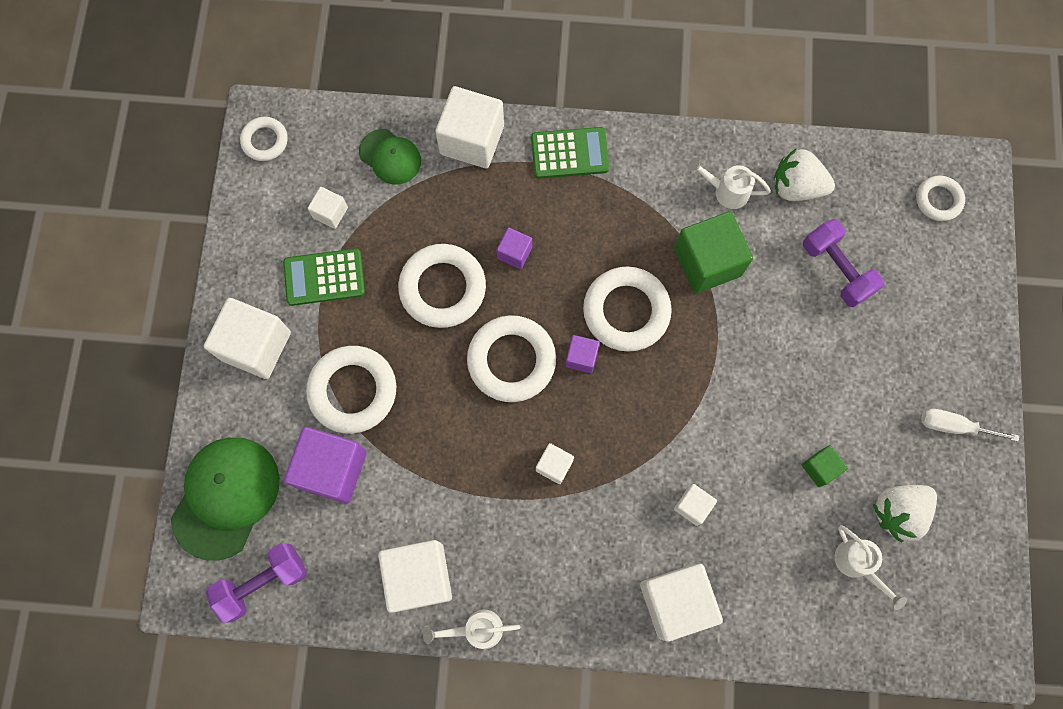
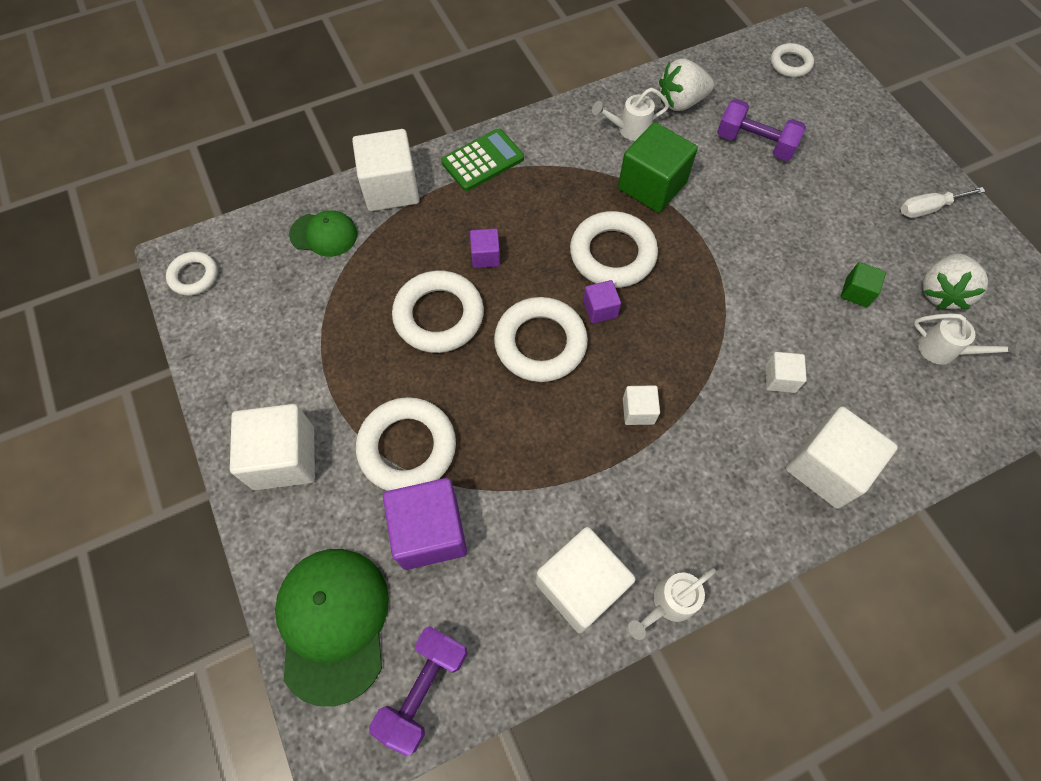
camera: 30 degrees left, 10 degrees down
green calculator [283,248,365,306] -> none
white cube [308,187,348,229] -> none

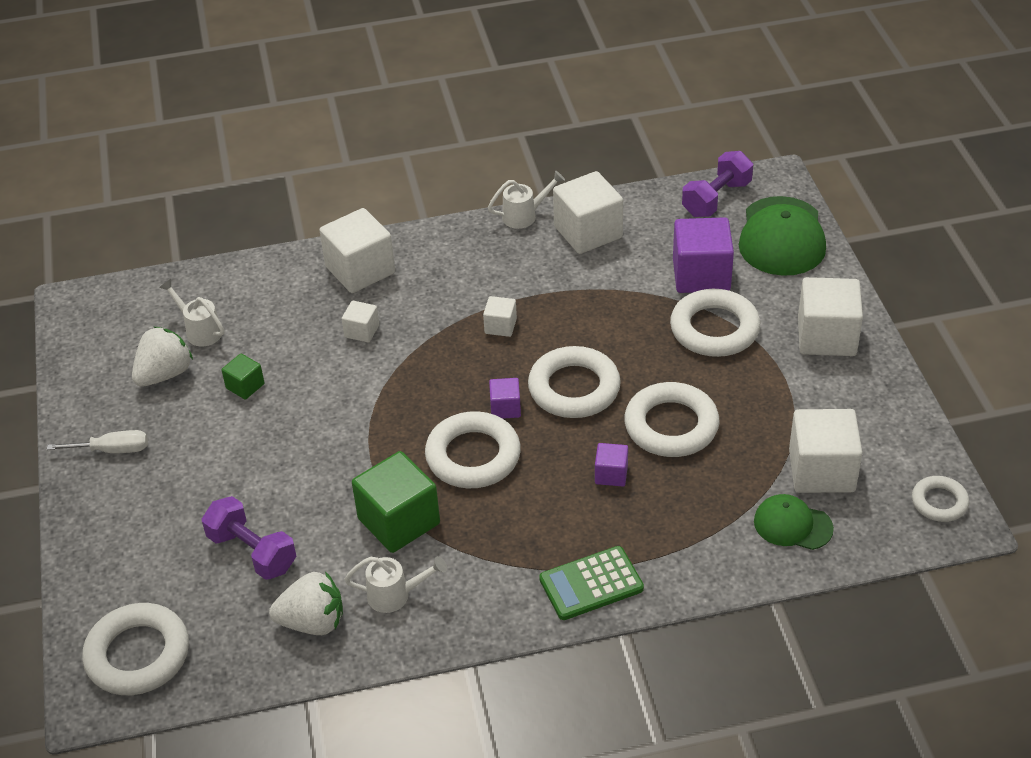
camera: 165 degrees left, 20 degrees down
white cube [352,129,420,211] -> white cube moved to [789,409,862,493]
white ring [771,43,814,77] -> white ring [82,603,189,695], size x1.77

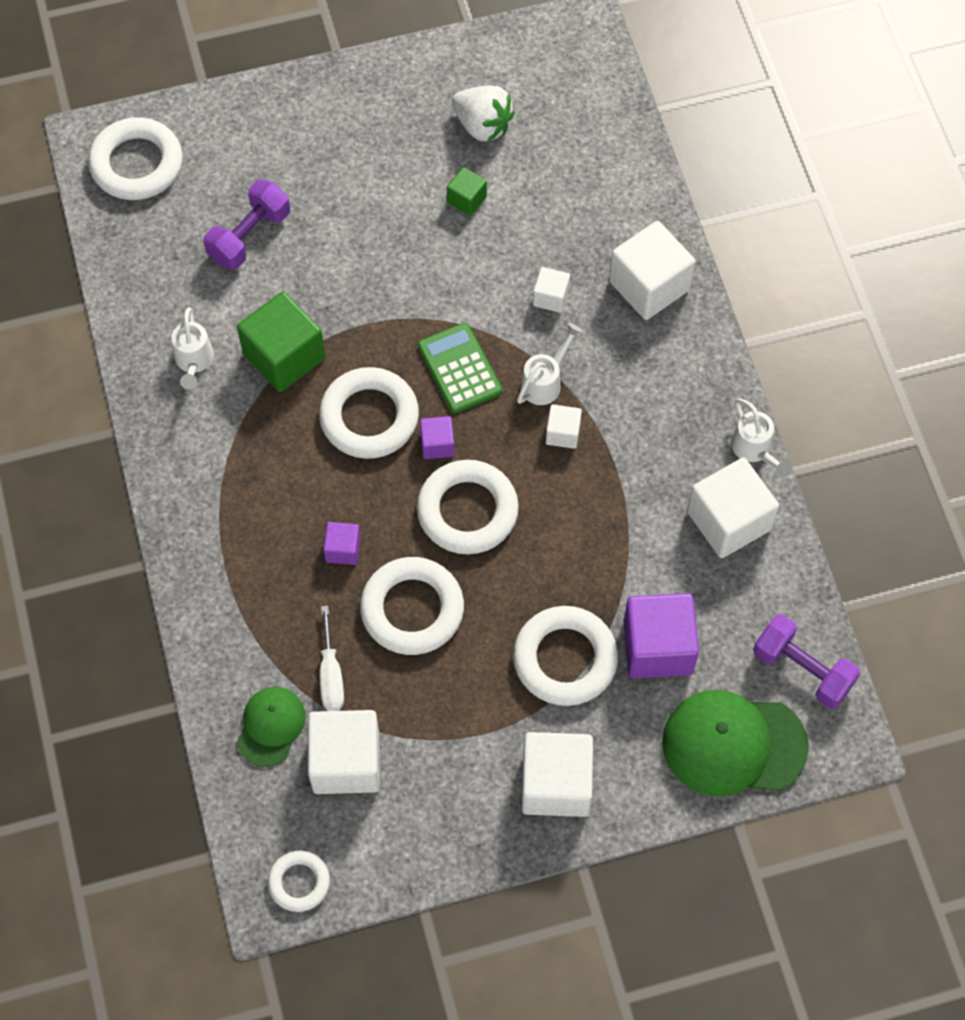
camera: 85 degrees right, 20 degrees up
white screwdriver [47,430,148,453] -> white screwdriver moved to [320,606,344,711]
white watering can [159,279,224,347] -> white watering can moved to [517,323,583,405]
white strawberry [269,571,343,635] -> none
green calculator [539,546,644,620] -> green calculator moved to [418,323,502,414]

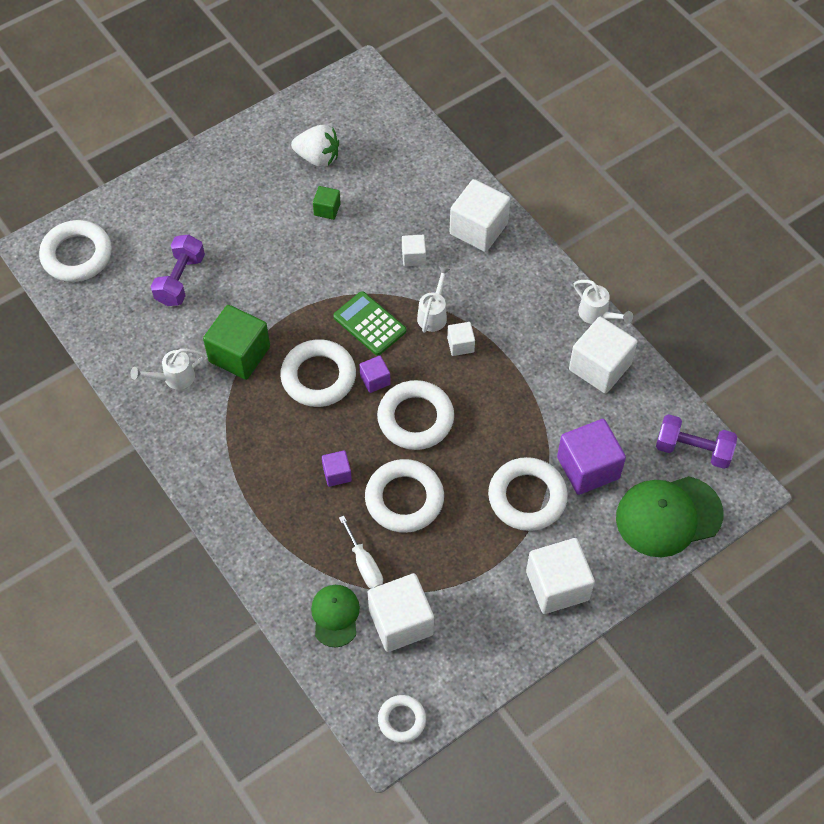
camera: 20 degrees left, 5 degrees down
white watering can [171,307,214,390] -> white watering can turned 90 degrees clockwise [131,349,205,390]

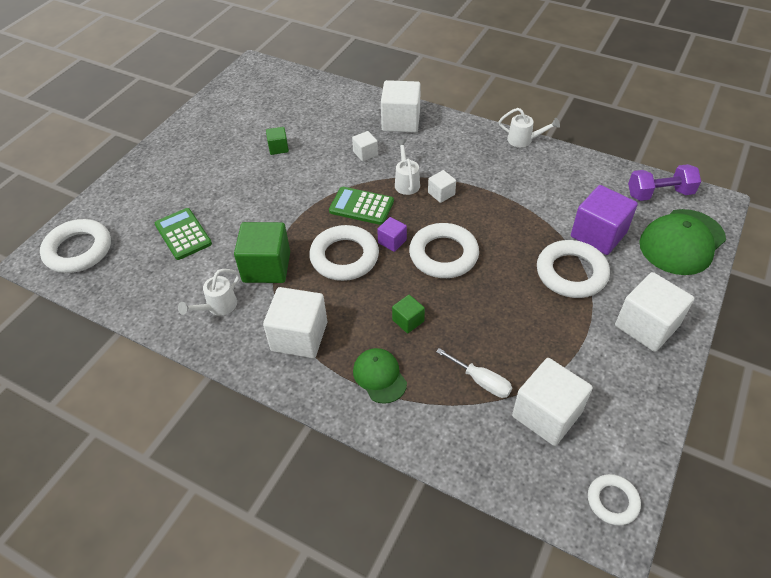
camera: 25 degrees left, 10 degrees down
purple dumbbell [151,235,205,306] -> green calculator [155,208,212,260]
white strawberry [291,125,339,167] -> none
green cap [311,585,360,647] -> green cap moved to [353,348,407,404]
purple cube [322,450,352,487] -> green cube [392,295,425,333]
white ring [365,459,444,533] -> none
white cube [569,317,637,394] -> white cube moved to [263,287,327,358]

